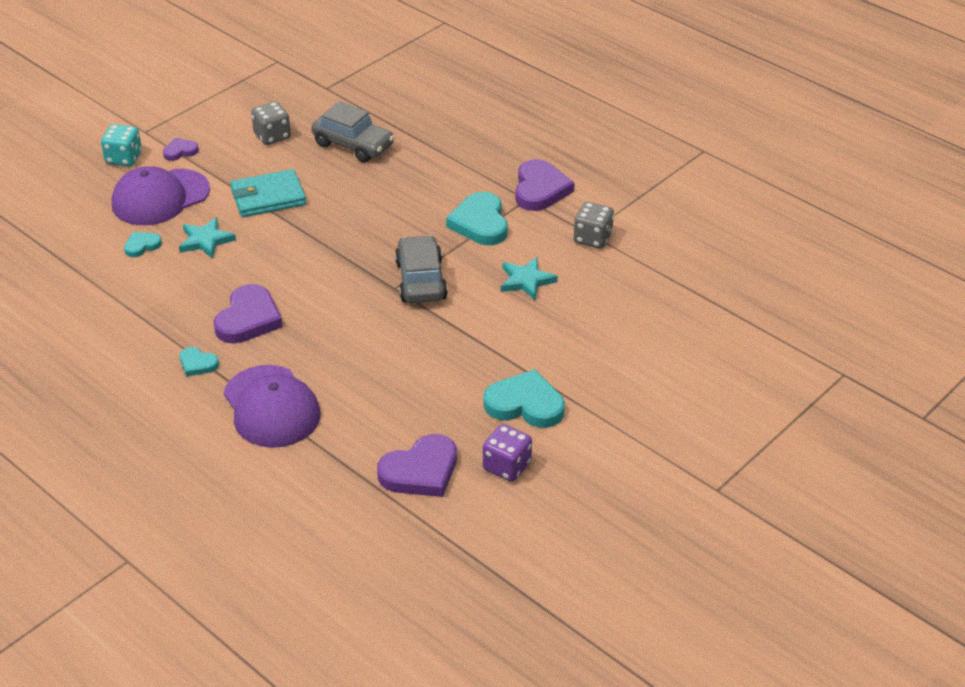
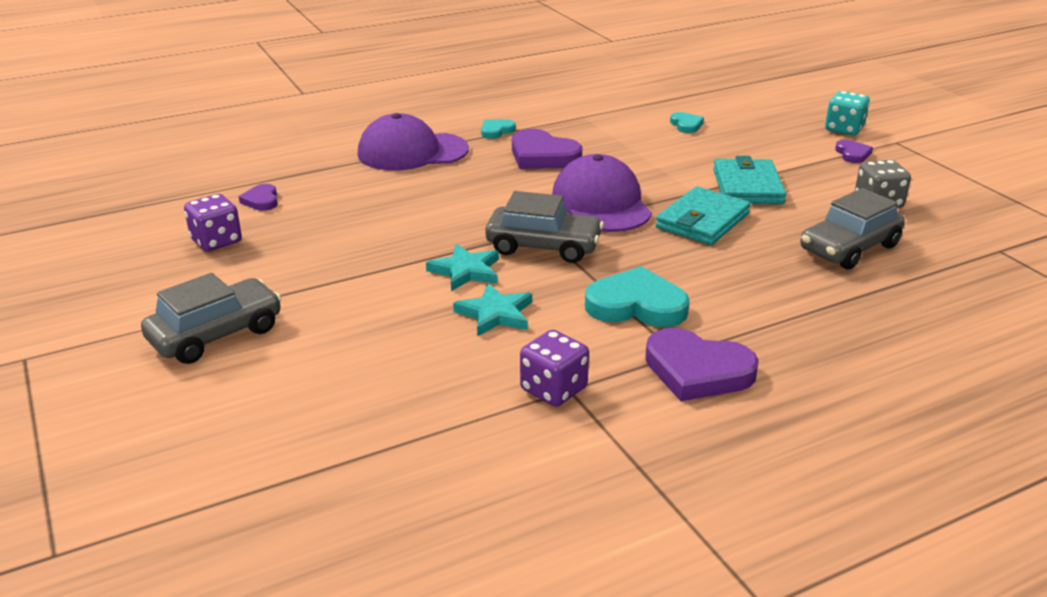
camera: 110 degrees right, 10 degrees down
purple cap [112,166,210,225] -> purple cap moved to [552,154,652,232]
turquoise star [179,217,236,259] -> turquoise star moved to [426,244,499,291]
purple heart [377,434,457,497] -> purple heart [239,184,278,211], size x0.52
turquoise heart [484,369,565,428] -> none
grey dice [574,202,614,249] -> purple dice [520,330,589,407]
none -> grey car [141,273,282,364]
none -> turquoise wallet [656,186,751,245]

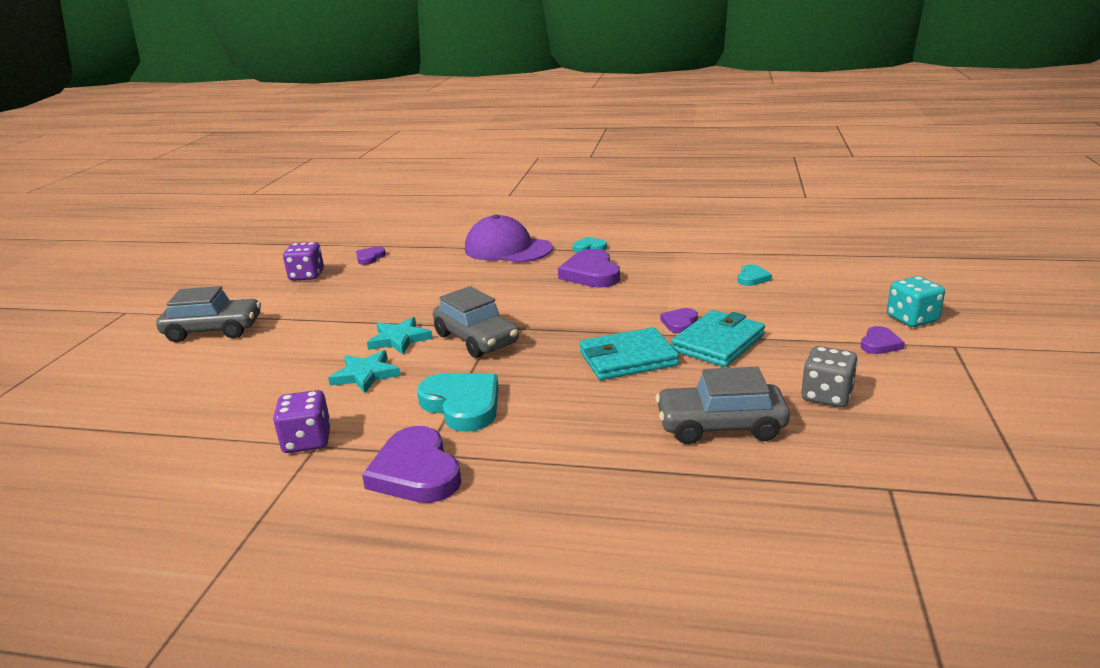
camera: 40 degrees right, 5 degrees down
purple cap [552,154,652,232] -> none
none -> purple heart [660,308,698,333]

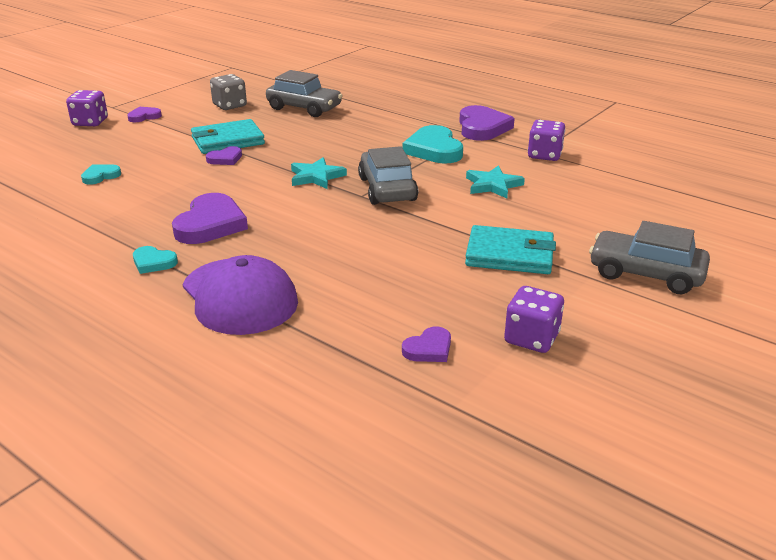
camera: 155 degrees left, 5 degrees up
turquoise star [367,317,433,354] -> turquoise star moved to [291,157,347,189]
turquoise wallet [580,327,679,380] -> turquoise wallet moved to [465,225,556,274]
turquoise dice [887,276,945,327] -> purple dice [66,90,108,126]

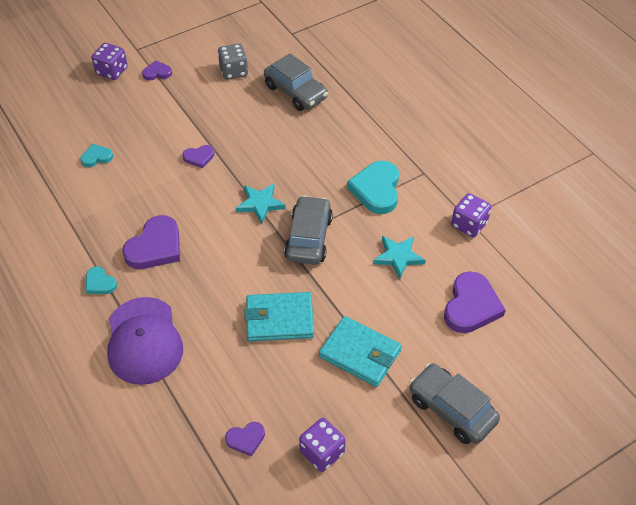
camera: 20 degrees right, 20 degrees up
turquoise wallet [191,119,265,154] -> turquoise wallet moved to [245,292,314,341]
purple heart [459,105,515,141] -> purple heart moved to [444,271,506,333]

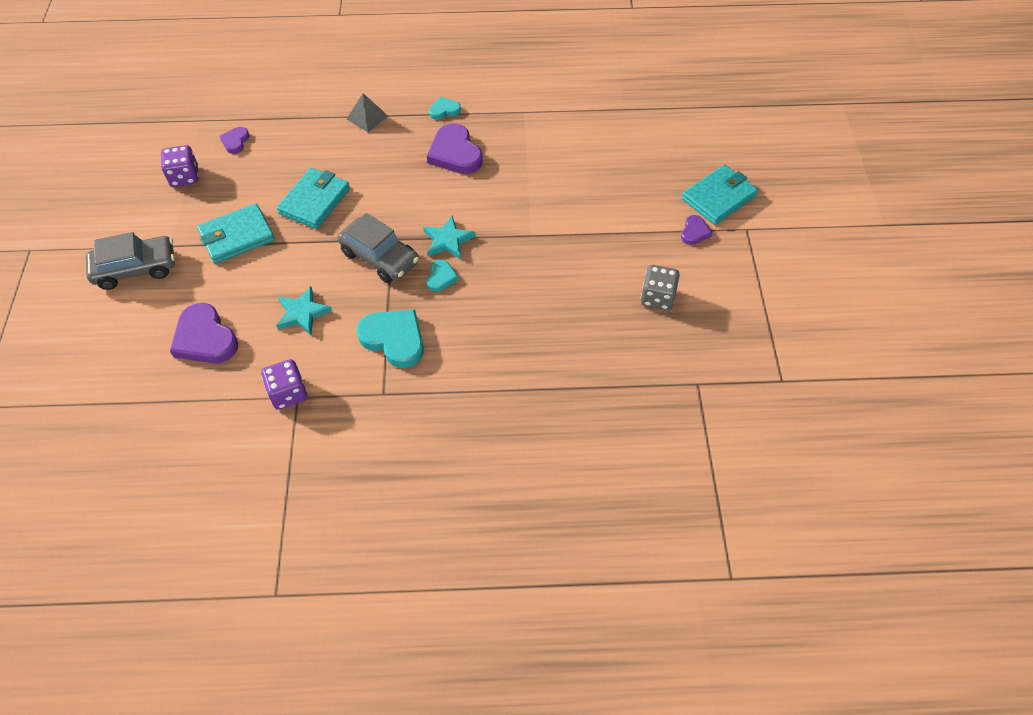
camera: 120 degrees right, 5 degrees up
turquoise heart [80,144,113,167] -> turquoise heart moved to [427,259,459,292]
purple dice [92,43,128,80] -> turquoise wallet [682,165,758,225]
purple cap [107,297,183,385] -> grey pyramid [346,93,388,132]
purple heart [183,145,214,168] -> none
grey car [264,53,328,111] -> none

